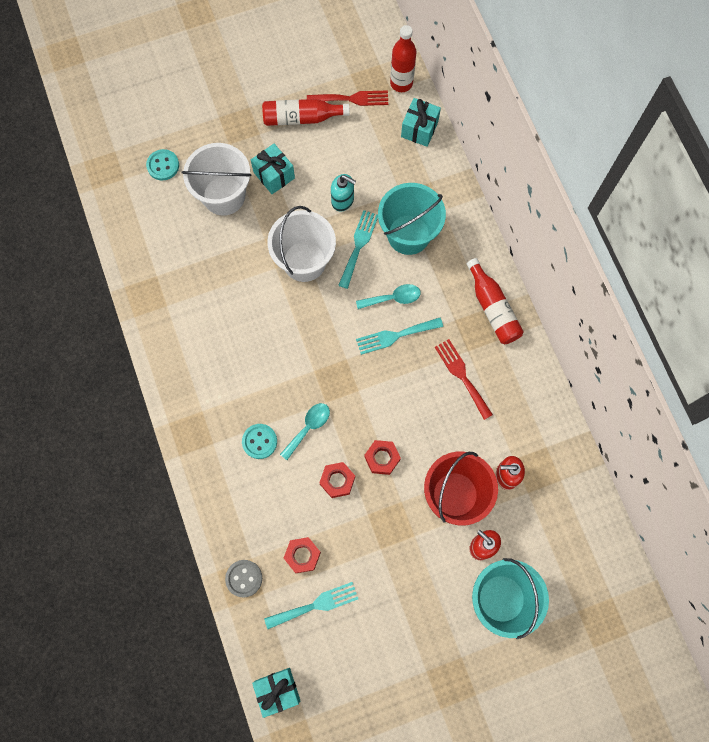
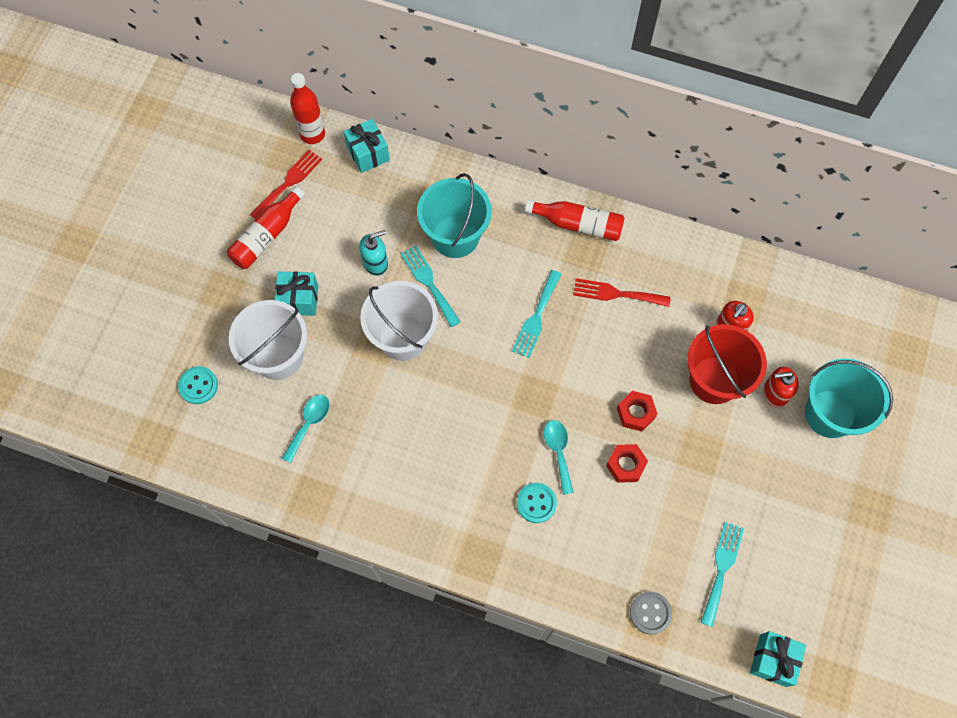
camera: 50 degrees left, 5 degrees down
red nut [284,537,321,573] -> none
turquoise spoon [356,284,421,309] -> turquoise spoon moved to [282,395,330,463]

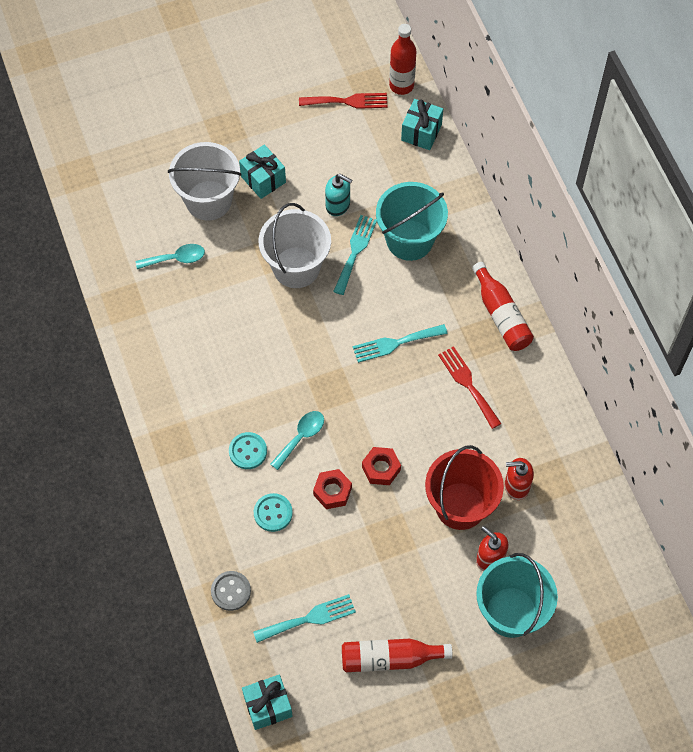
camera: 50 degrees right, 5 degrees down
turquoise button [178,366,218,404] -> turquoise button moved to [254,493,293,532]
red bottle [227,186,305,269] -> red bottle moved to [342,639,452,672]

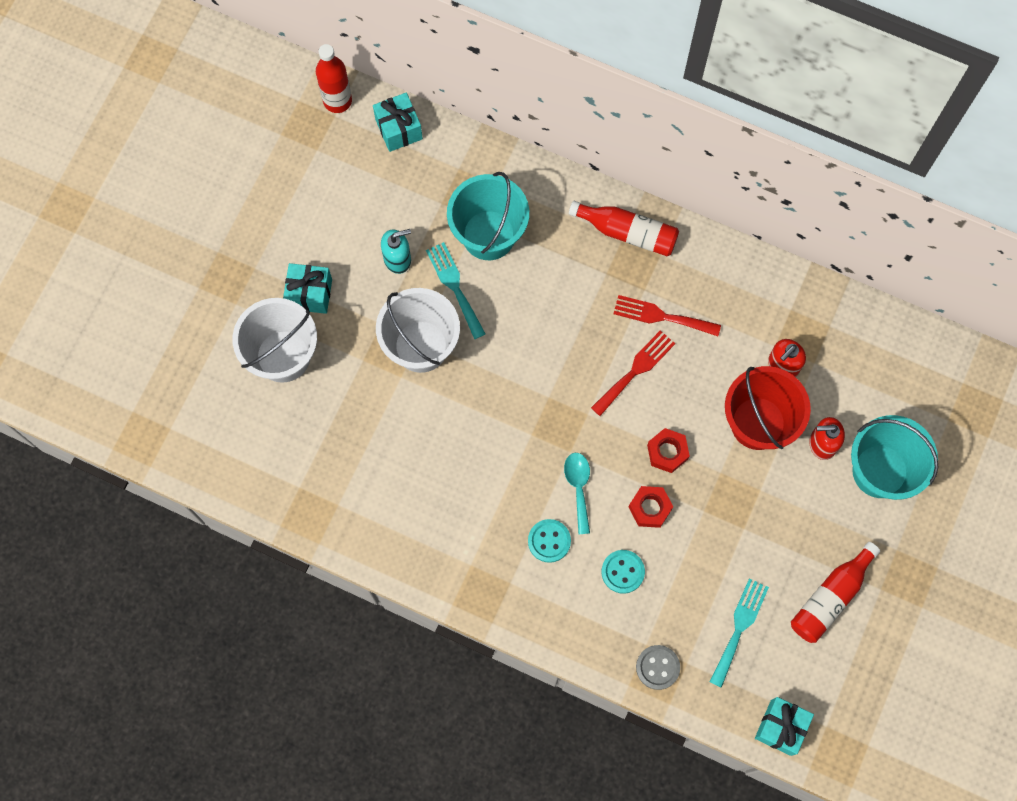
camera: 45 degrees left, 10 degrees up
turquoise spoon [136,244,205,269] -> none
red fork [299,93,387,109] -> red fork moved to [591,330,675,416]
turquoise fork [353,324,448,363] -> none

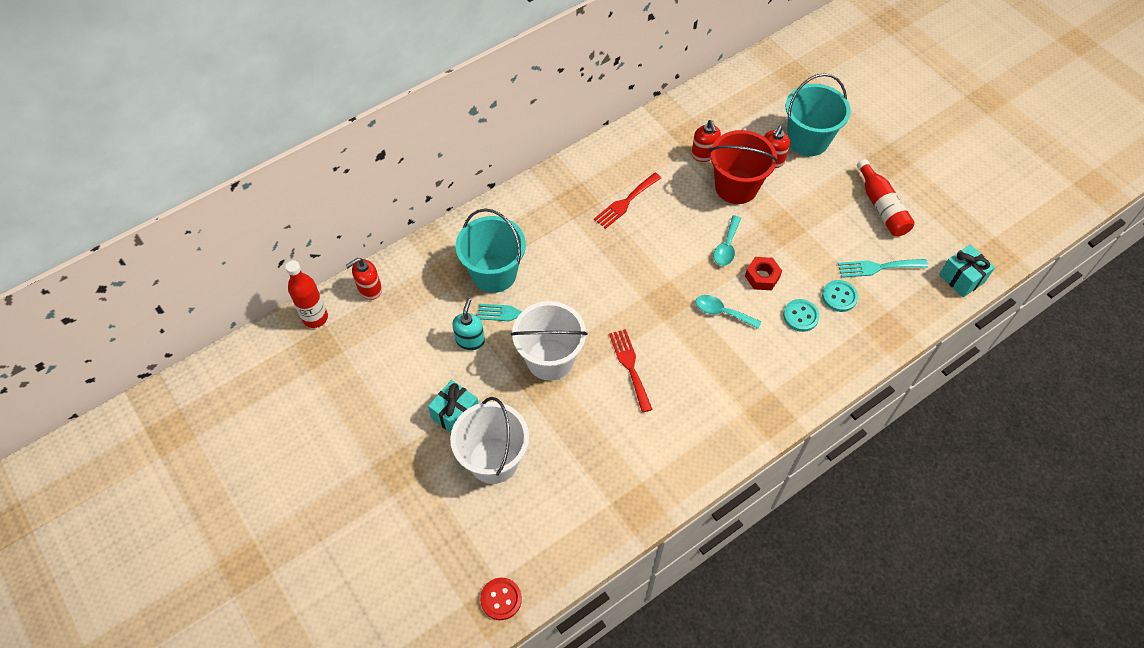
camera: 60 degrees left, 15 degrees down
turquoise gift [373,93,423,152] -> red soap dispenser [345,258,382,300]
turquoise button [528,519,571,563] -> turquoise button moved to [822,280,858,312]
red bottle [569,201,679,256] -> none
red fork [591,330,675,416] -> red fork moved to [609,329,653,413]
grey button [636,645,680,690] -> none
red nut [647,428,690,473] -> turquoise spoon [713,215,741,266]
turquoise fork [710,578,769,688] -> turquoise fork turned 60 degrees counterclockwise [838,259,928,278]
none -> red button [480,578,522,620]

